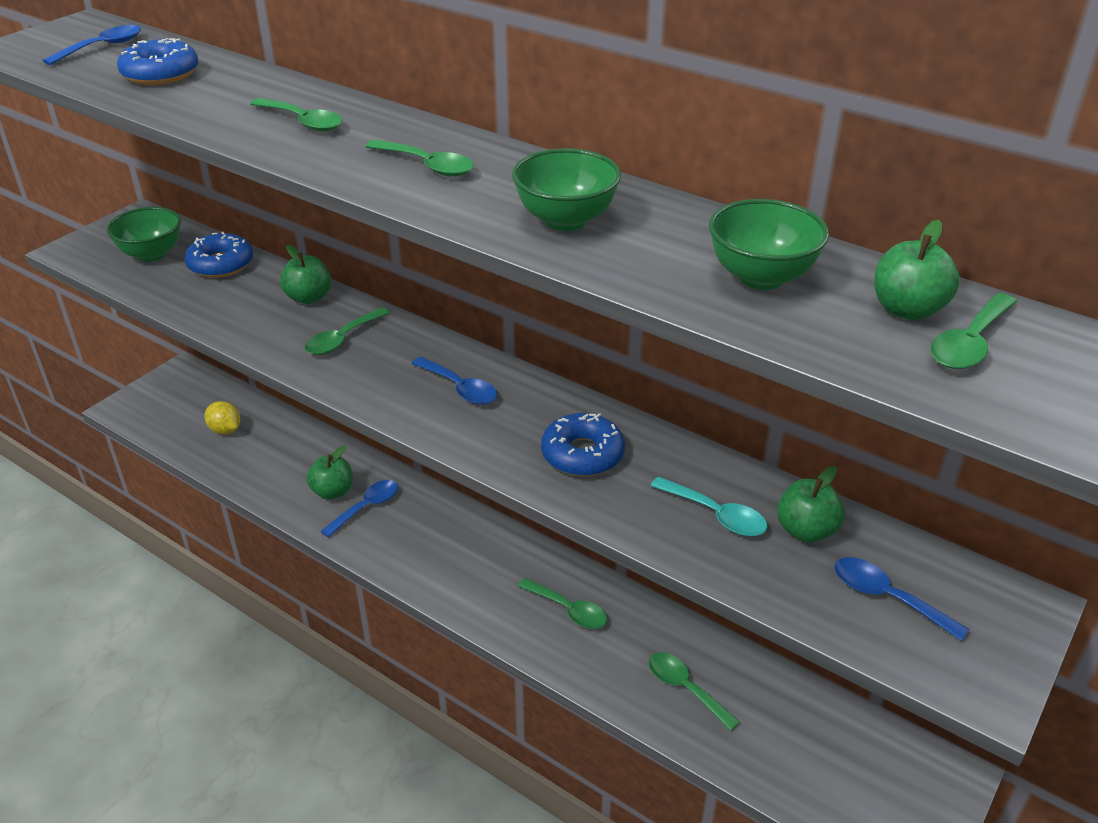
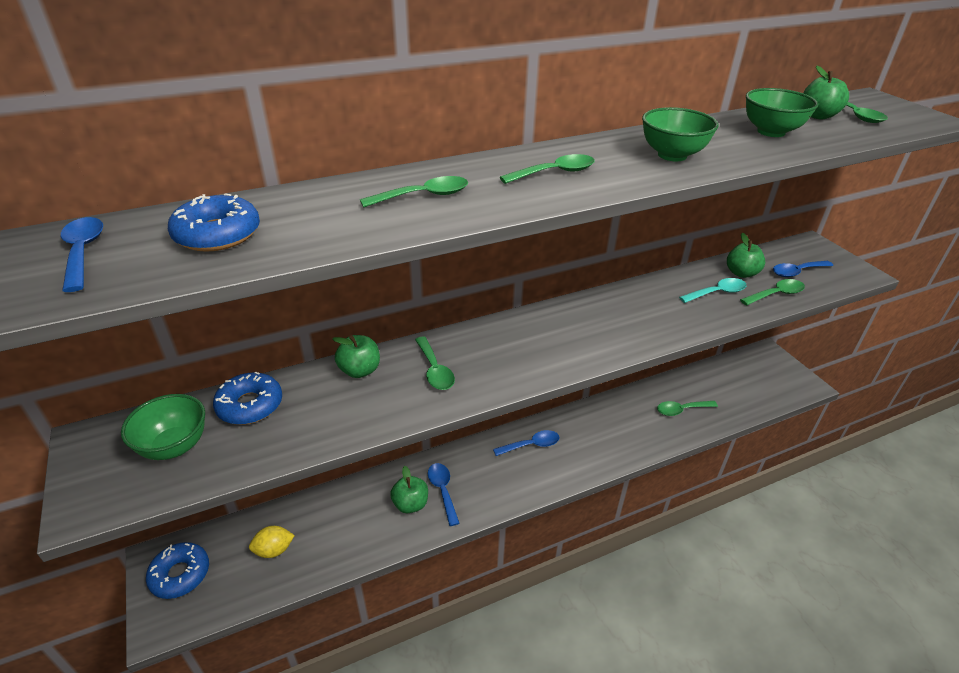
camera: 60 degrees left, 0 degrees up
blue spoon [411,357,497,405] -> blue spoon moved to [493,430,559,456]
green spoon [518,578,607,629] -> green spoon moved to [740,279,805,306]
blue donut [541,413,625,476] -> blue donut moved to [146,542,209,599]

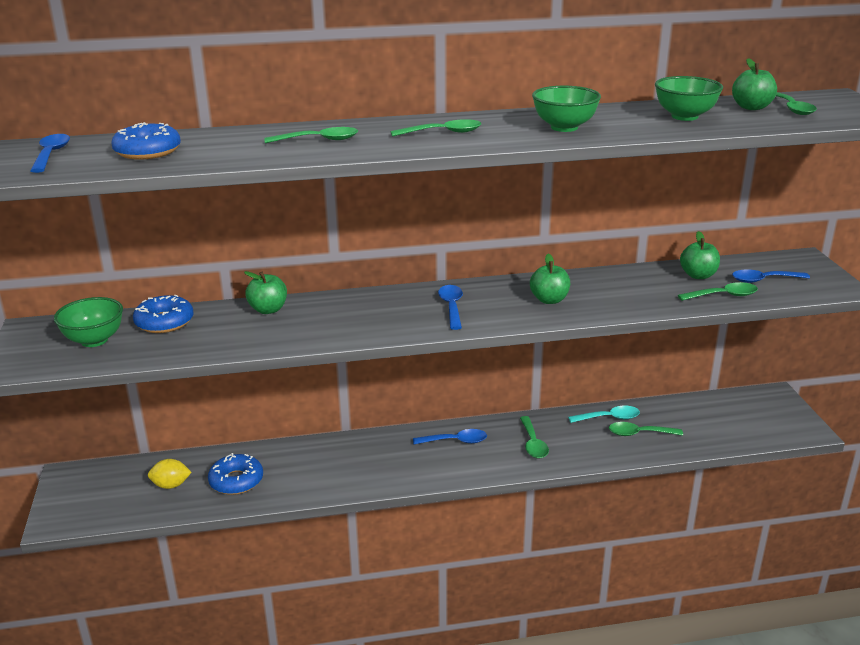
camera: 15 degrees right, 10 degrees down
blue donut [146,542,209,599] -> blue donut moved to [208,453,263,495]
green apple [390,466,428,513] -> green apple moved to [530,254,570,304]
green spoon [415,336,455,390] -> green spoon moved to [520,416,549,459]
blue spoon [428,463,459,526] -> blue spoon moved to [438,285,463,330]
turquoise spoon [679,278,747,303] -> turquoise spoon moved to [568,406,640,423]

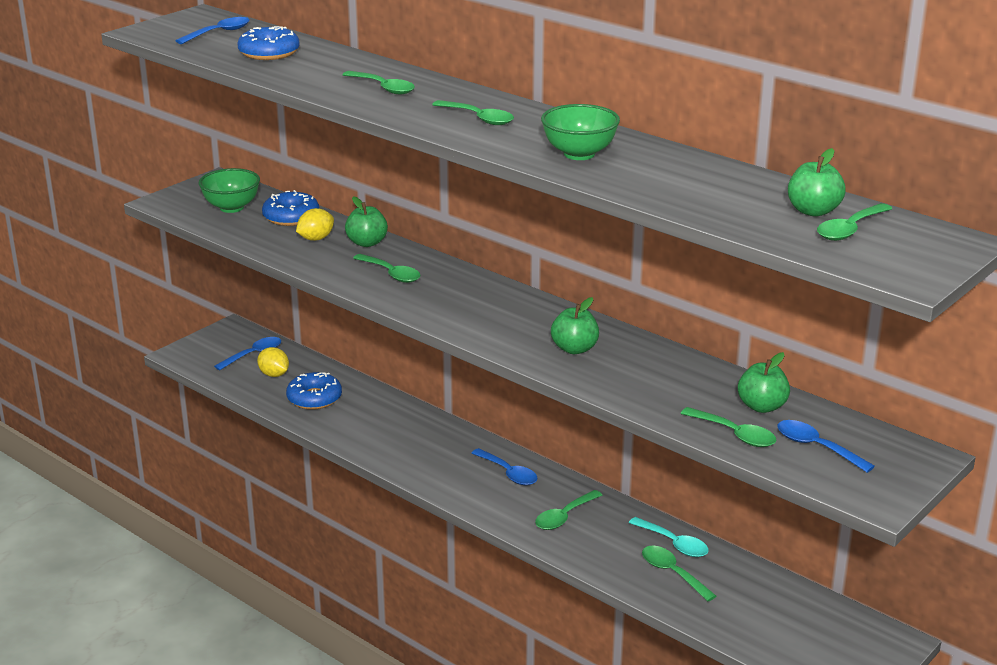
camera: 50 degrees right, 0 degrees up
blue spoon [438,285,463,330] -> blue spoon moved to [214,337,281,370]
green bowl [655,76,723,121] -> none
none -> yellow lemon [296,208,334,241]
none -> green spoon [353,254,421,283]

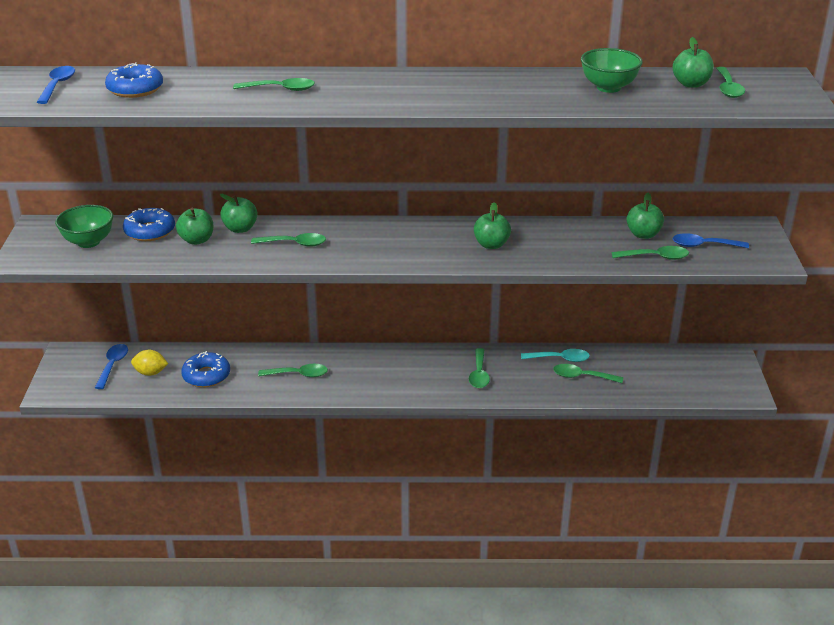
camera: 40 degrees left, 5 degrees up
yellow lemon [296,208,334,241] -> green apple [176,208,213,245]
green spoon [432,100,514,125] -> green spoon moved to [258,364,328,377]
blue spoon [472,448,538,485] -> none
green bowl [541,104,620,160] -> green bowl moved to [581,48,643,93]

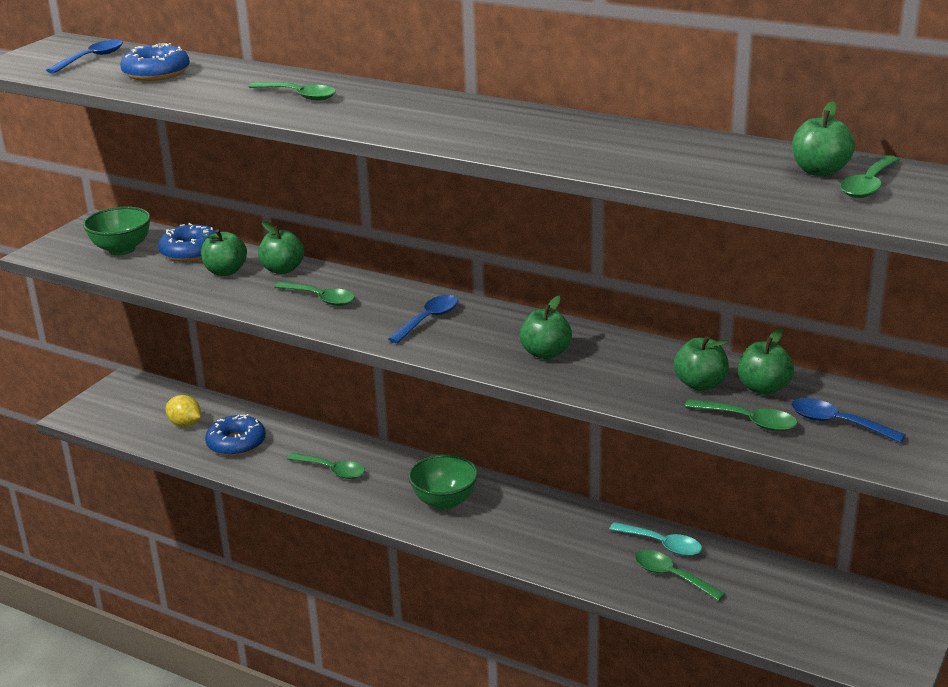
camera: 30 degrees right, 5 degrees down
blue spoon [95,344,128,389] -> blue spoon moved to [388,295,458,343]
green spoon [469,348,490,388] -> none
green bowl [581,48,643,93] -> green bowl moved to [408,454,478,510]
none -> green apple [674,336,729,391]

